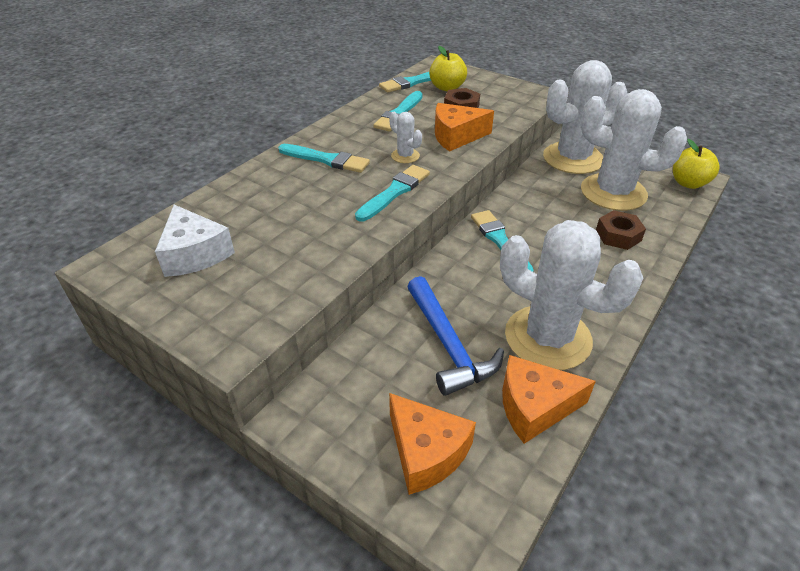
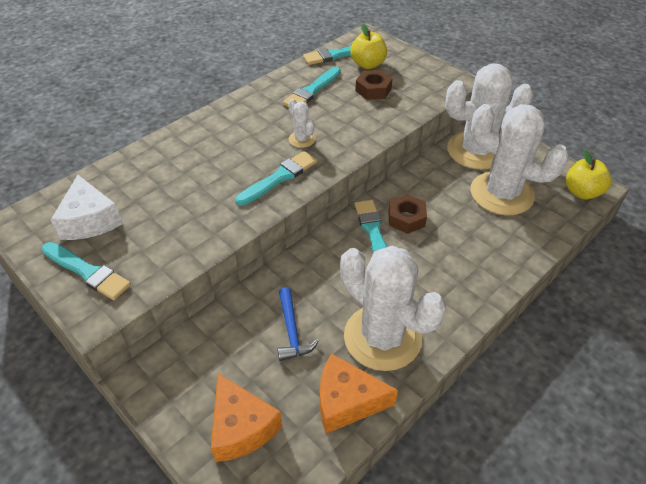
camera: 10 degrees right, 5 degrees up
turquoise brush [278,144,370,173] -> turquoise brush moved to [42,242,131,300]
blue hammer [407,276,504,396] -> blue hammer [278,287,319,361], size x0.63
orange cheese [435,103,494,152] -> none
brown nut [596,210,646,250] -> brown nut moved to [389,194,427,234]

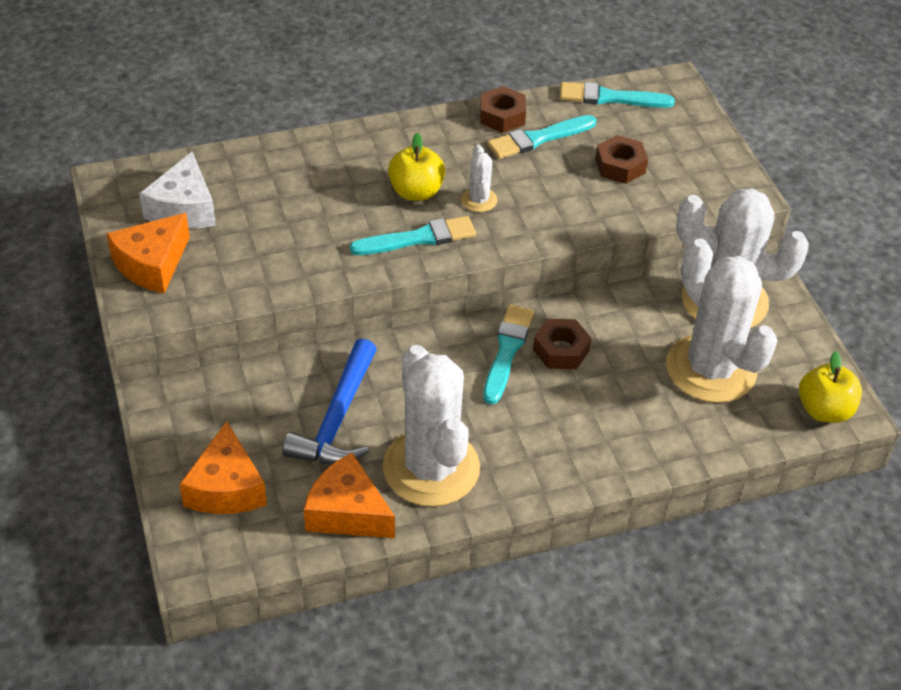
camera: 25 degrees right, 0 degrees up
turquoise brush [42,242,131,300] -> orange cheese [106,213,190,293]
blue hammer [278,287,319,361] -> blue hammer [282,338,377,465], size x1.58
yellow apple [350,24,387,69] -> yellow apple moved to [388,133,445,201]
none -> brown nut [480,86,526,133]

